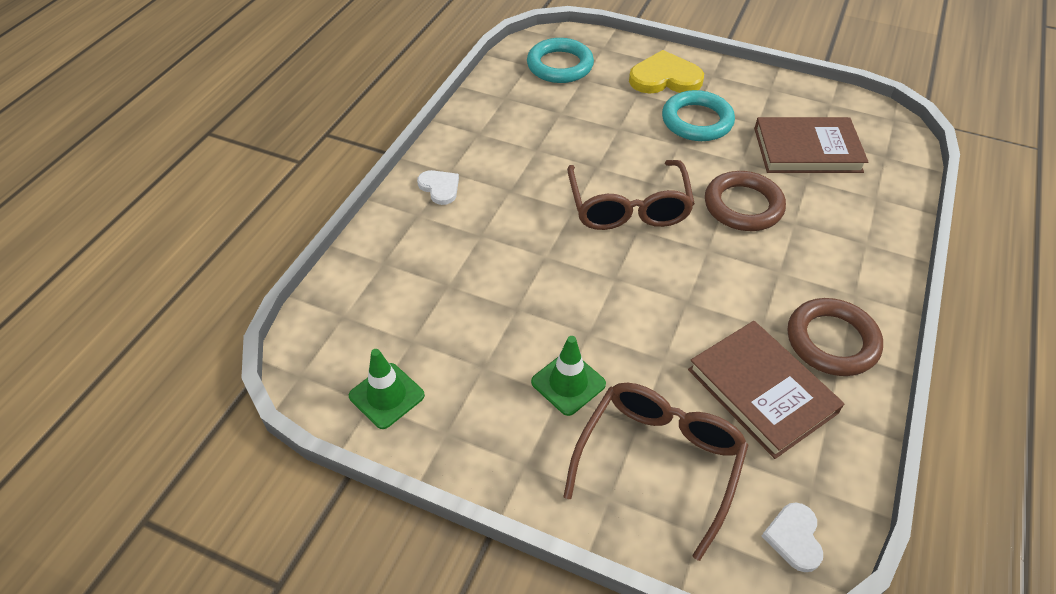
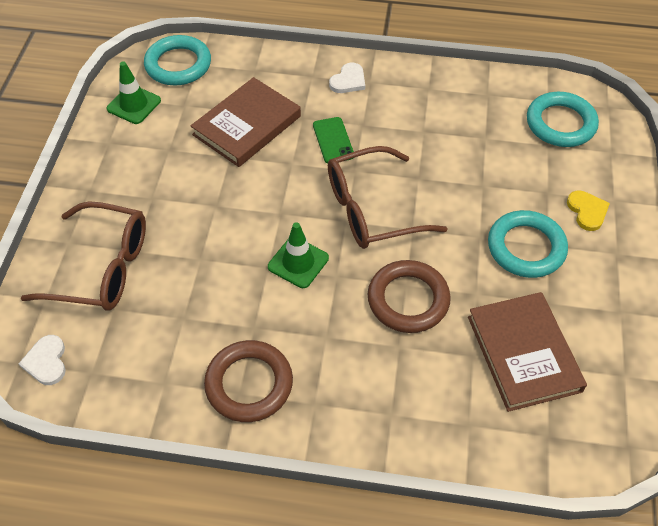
camera: 75 degrees right, 5 degrees up
green traffic cone [531,336,606,416] -> green traffic cone moved to [268,222,329,288]
yellow heart [629,50,704,94] -> yellow heart [567,190,610,231], size x0.58
brown book [688,321,844,459] -> brown book moved to [191,77,301,167]
white heart [761,502,823,572] -> white heart turned 90 degrees counterclockwise [18,335,66,385]
none -> turquoise ring [144,35,211,86]
none -> green phone [313,117,354,163]

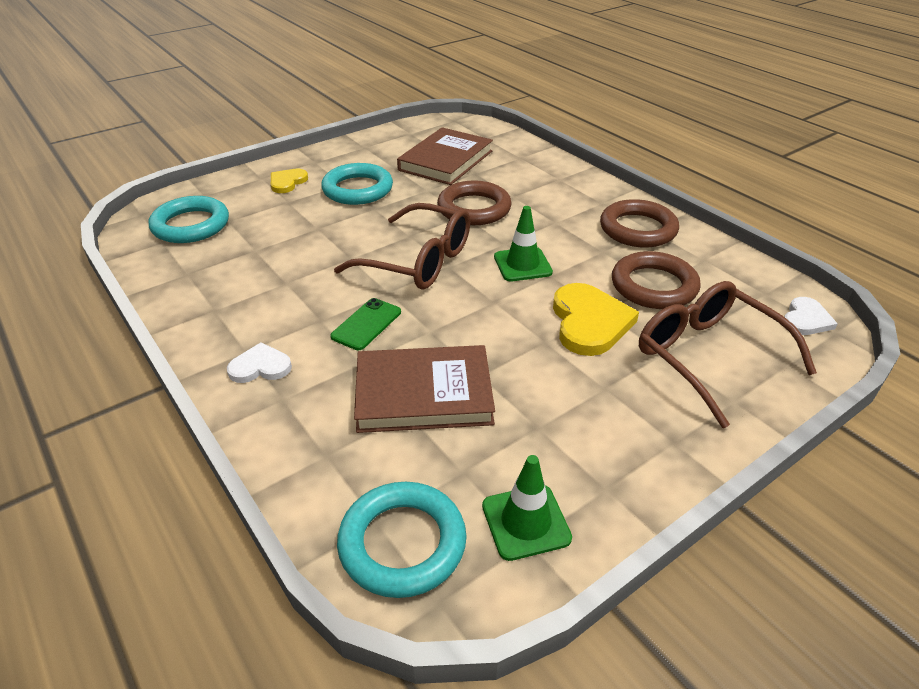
camera: 135 degrees left, 15 degrees down
none -> yellow heart [553,283,639,356]
none -> brown ring [612,251,701,309]

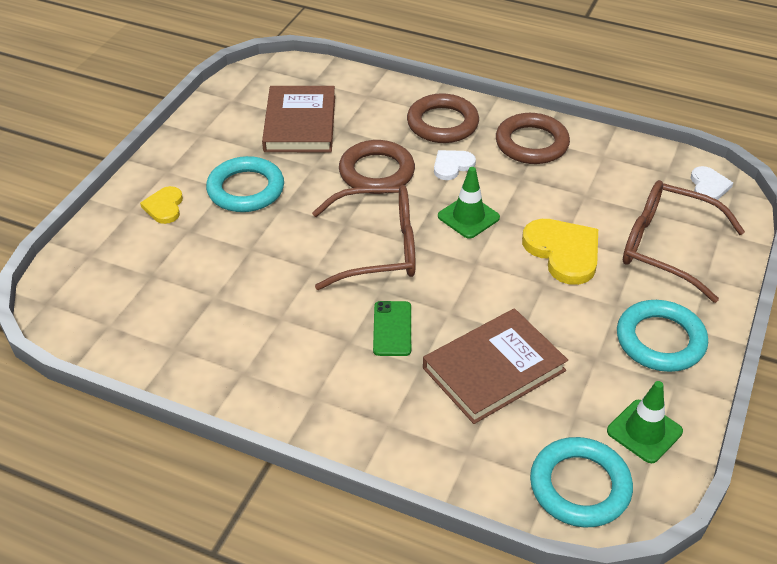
camera: 30 degrees left, 5 degrees up
turquoise ring [149,196,229,243] -> turquoise ring moved to [617,300,708,372]
white heart [227,342,292,383] -> white heart moved to [434,150,476,180]
brown ring [612,251,701,309] -> brown ring moved to [407,93,479,143]

